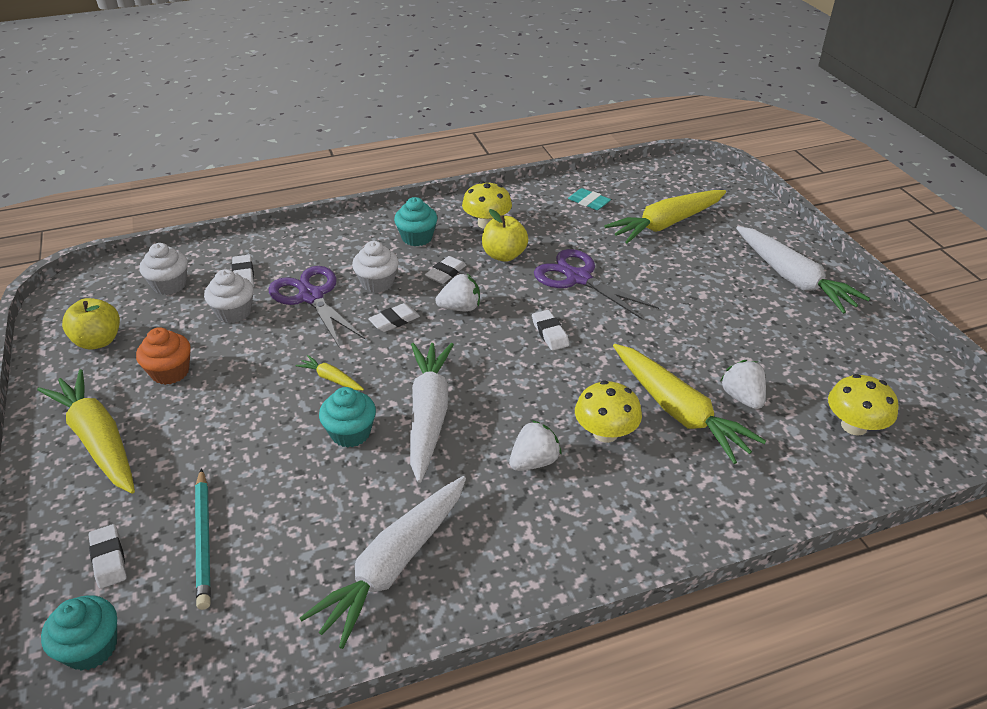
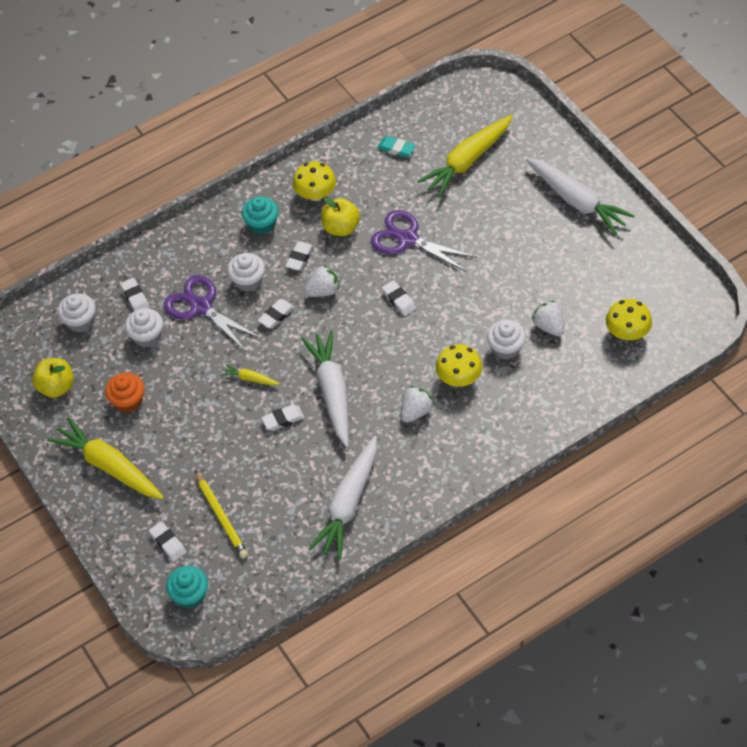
camera: 10 degrees left, 15 degrees up
turquoise pencil [195,468,211,610] -> yellow pencil [195,471,248,559]
turquoise cupcake [319,387,376,448] -> white eraser [261,404,304,431]
yellow carrot [613,344,766,464] -> white cupcake [487,320,526,360]

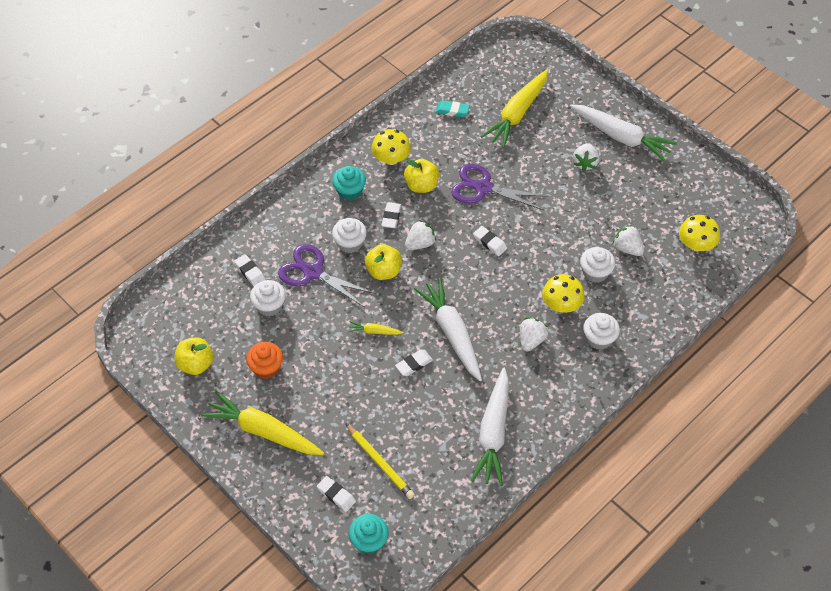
camera: 15 degrees left, 0 degrees up
white cupcake [58,293,96,332] -> white cupcake moved to [583,313,620,350]
white eraser [258,299,295,329] -> yellow apple [365,244,402,280]
none -> white strawberry [573,143,599,171]

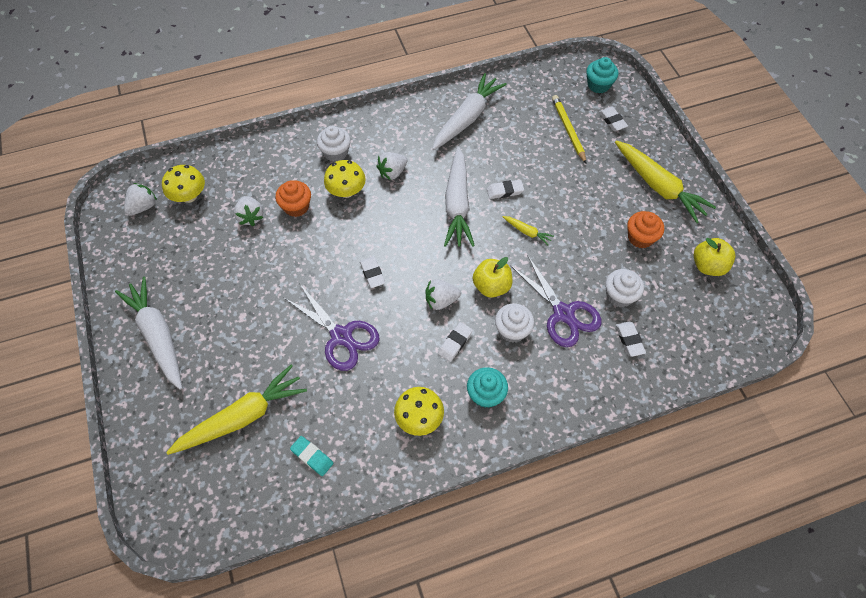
camera: 155 degrees left, 5 degrees up
yellow apple [404,159,439,193] -> none
white strawberry [573,143,599,171] -> white strawberry moved to [124,183,157,216]
white cupcake [580,247,615,283] -> orange cupcake [275,181,311,217]

